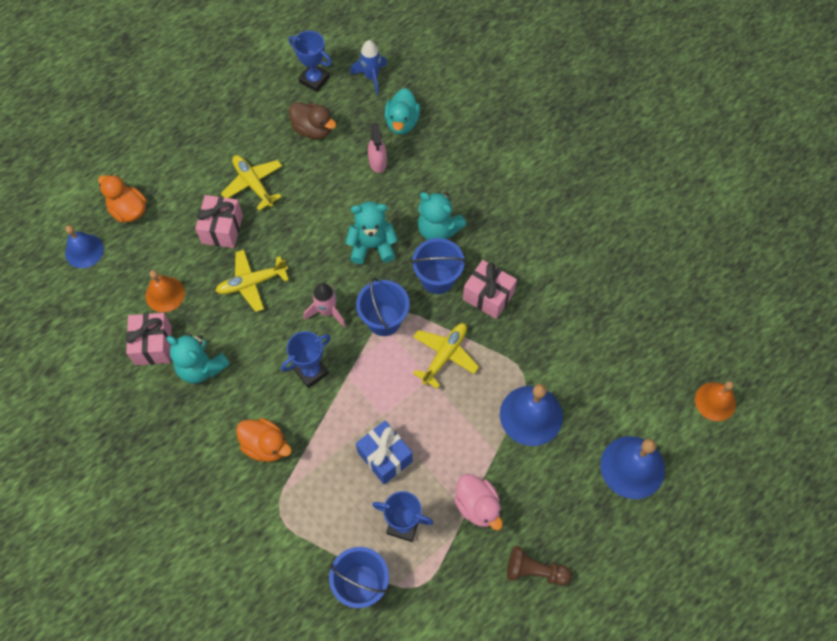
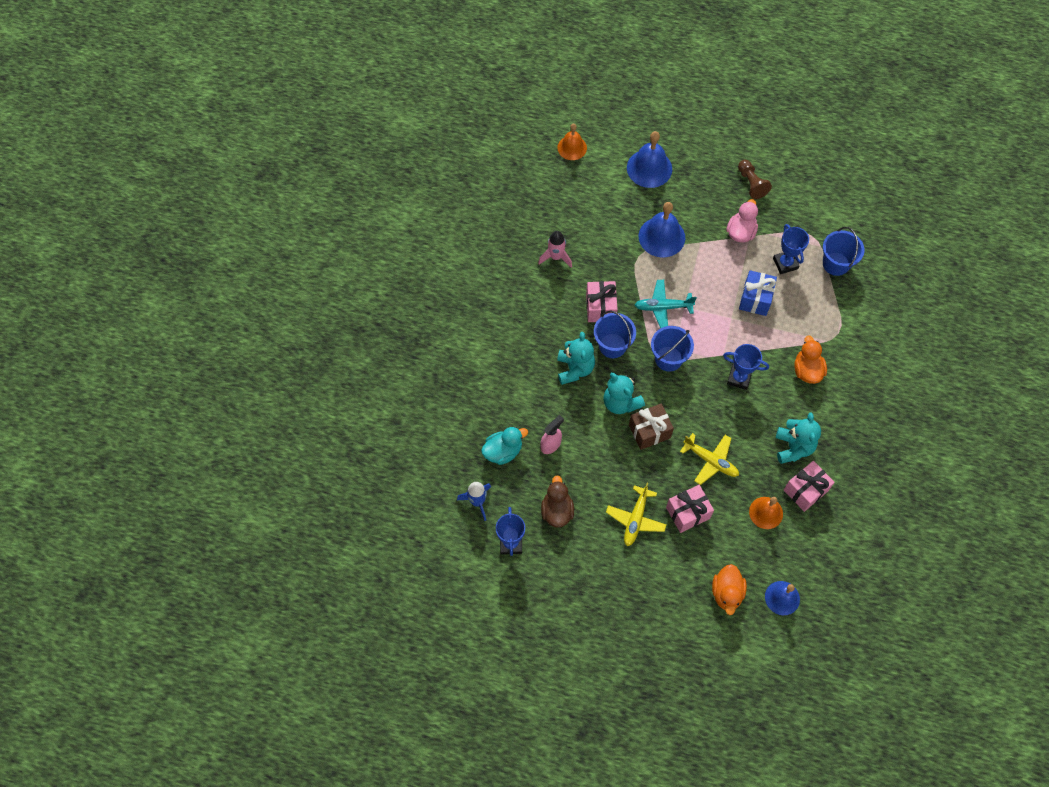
camera: 125 degrees left, 0 degrees up
pink rocket [303,283,346,328] -> pink rocket moved to [538,231,572,268]
yellow plane [413,323,479,389] -> turquoise plane [635,280,697,329]
none -> brown gift [629,403,674,450]

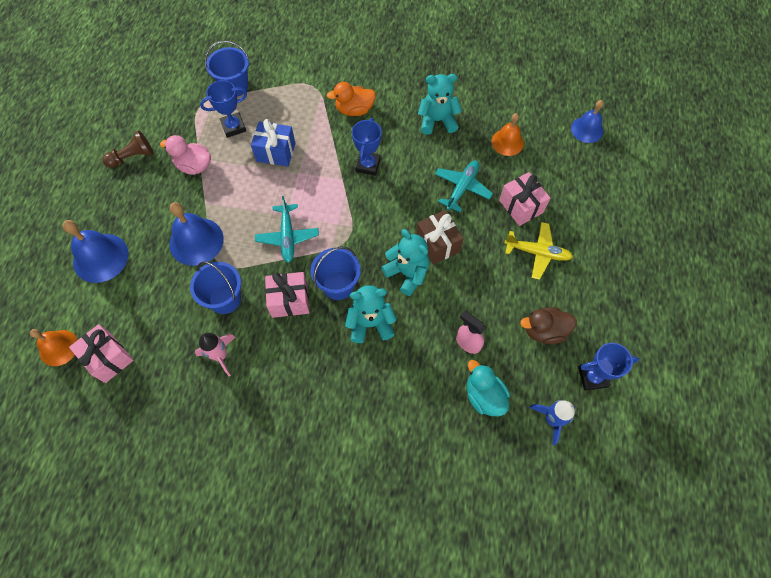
camera: 95 degrees left, 0 degrees up
turquoise teddy bear [604,372,645,414] -> turquoise teddy bear turned 90 degrees counterclockwise [381,229,429,296]
blue bucket [651,326,694,372] -> blue bucket moved to [190,261,241,314]
yellow plane [680,433,739,485] -> turquoise plane [435,161,493,212]
orange duck [712,564,747,615] -> none
pink gift [784,461,835,512] -> pink gift moved to [69,324,134,383]

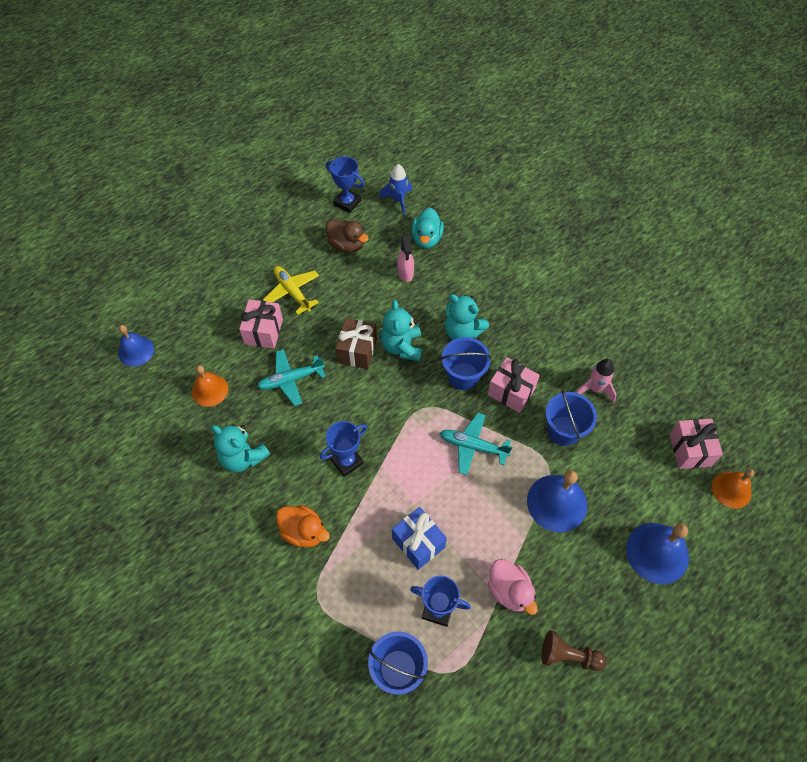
camera: 140 degrees left, 5 degrees down
turquoise plane [255,196,319,263] -> turquoise plane turned 105 degrees counterclockwise [440,413,512,475]

